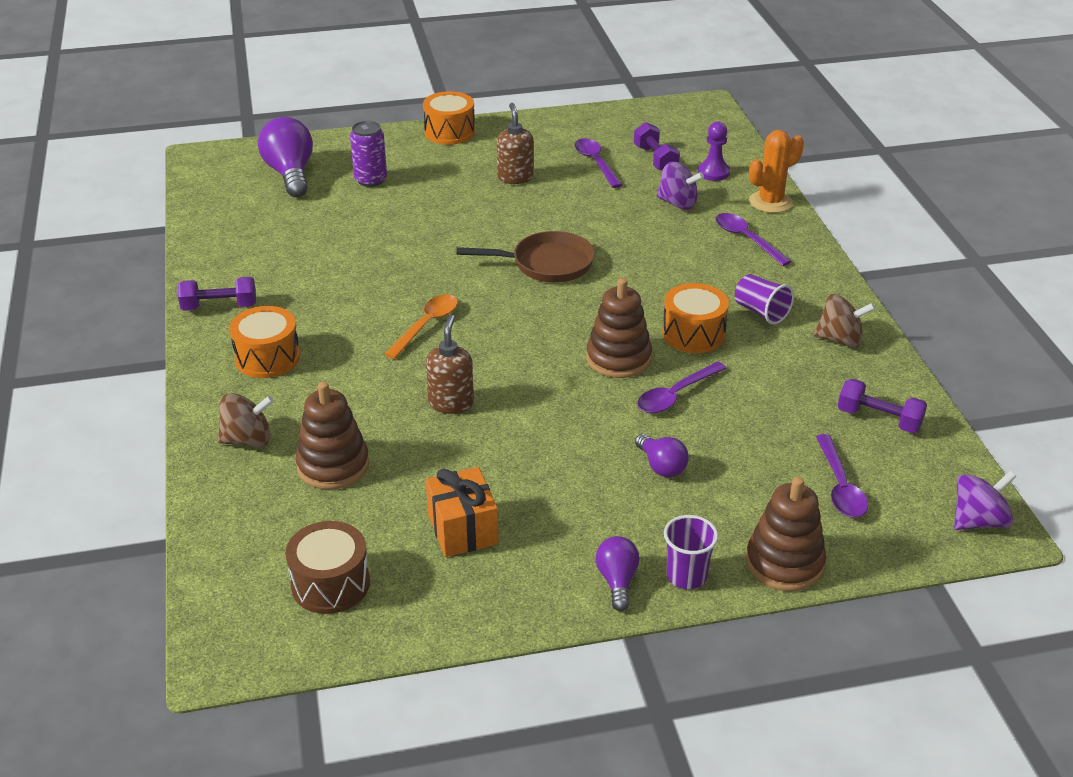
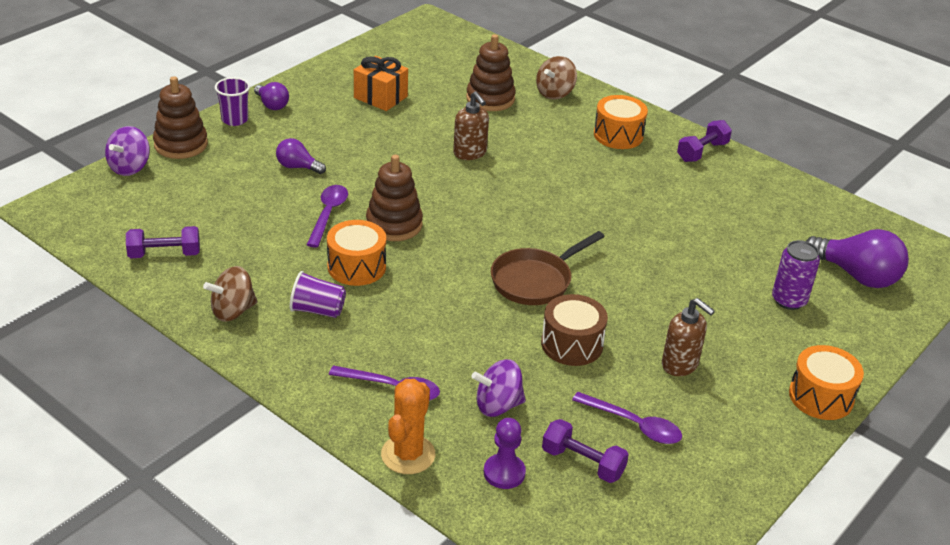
camera: 140 degrees right, 0 degrees up
brown drum [285,521,370,614] -> brown drum moved to [541,294,608,366]
orange spoon [385,294,458,359] -> none
purple spoon [816,434,868,518] -> none
purple spinning top [954,471,1016,530] -> purple spinning top moved to [105,126,150,176]

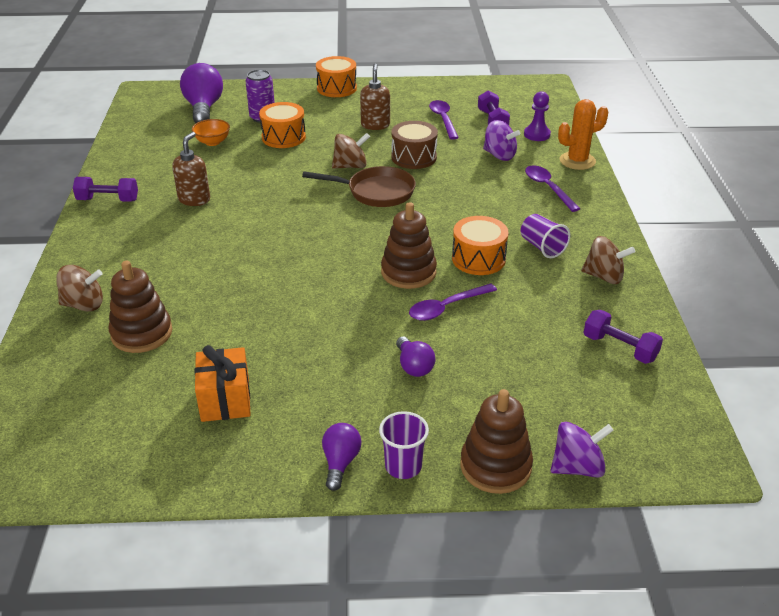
camera: 130 degrees left, 0 degrees up
brown soap dispenser [453,91,489,160] -> brown soap dispenser moved to [172,132,210,206]
orange drum [594,95,648,149] -> orange drum moved to [259,102,306,148]
none -> orange bowl [192,119,230,146]
none -> brown spinning top [332,133,370,169]

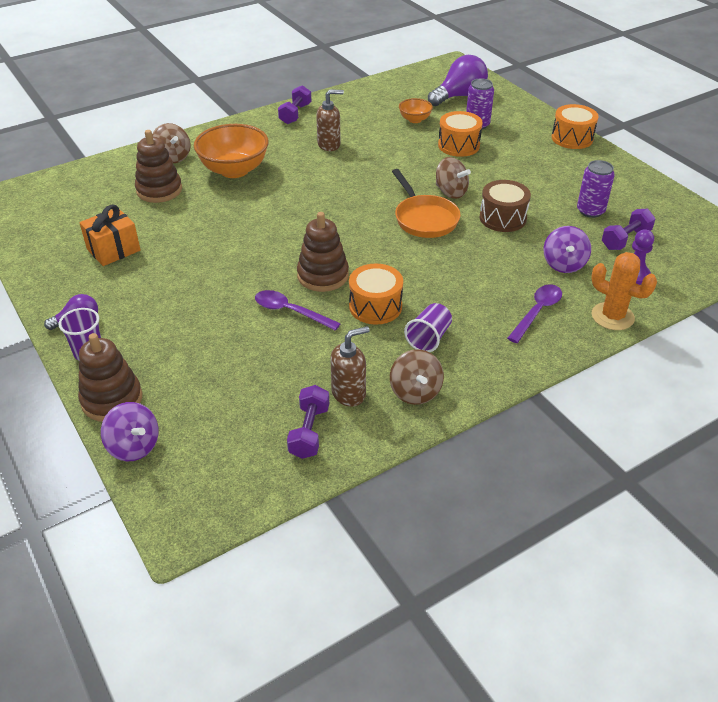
camera: 60 degrees right, 5 degrees up
purple dumbbell [73,177,138,202] -> purple dumbbell turned 45 degrees clockwise [278,85,311,124]
brown pan [302,166,416,207] -> orange pan [392,169,461,238]
brown soap dispenser [360,64,390,130] -> brown soap dispenser moved to [330,326,370,407]
purple light bulb [396,336,435,377] -> none
purple spoon [429,100,459,140] -> purple can [577,160,615,218]
none -> orange bowl [194,124,269,178]

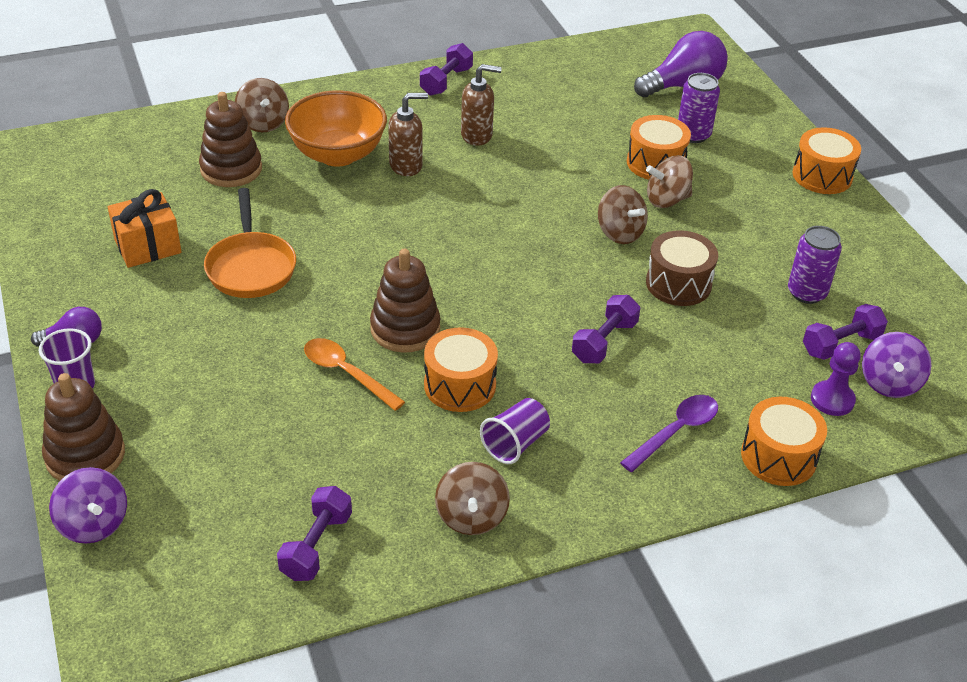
camera: 10 degrees right, 0 degrees up
purple spoon [255,290,341,331] -> orange spoon [304,338,405,411]
brown soap dispenser [330,326,370,407] -> brown soap dispenser moved to [388,93,428,176]
orange pan [392,169,461,238] -> orange pan moved to [204,188,296,298]
orange bowl [399,98,433,123] -> none
purple spinning top [544,226,591,273] -> purple spinning top moved to [862,332,931,398]
orange cactus [591,252,657,330] -> orange drum [741,397,827,486]
none -> purple dumbbell [572,295,640,363]
none -> brown spinning top [646,155,693,208]

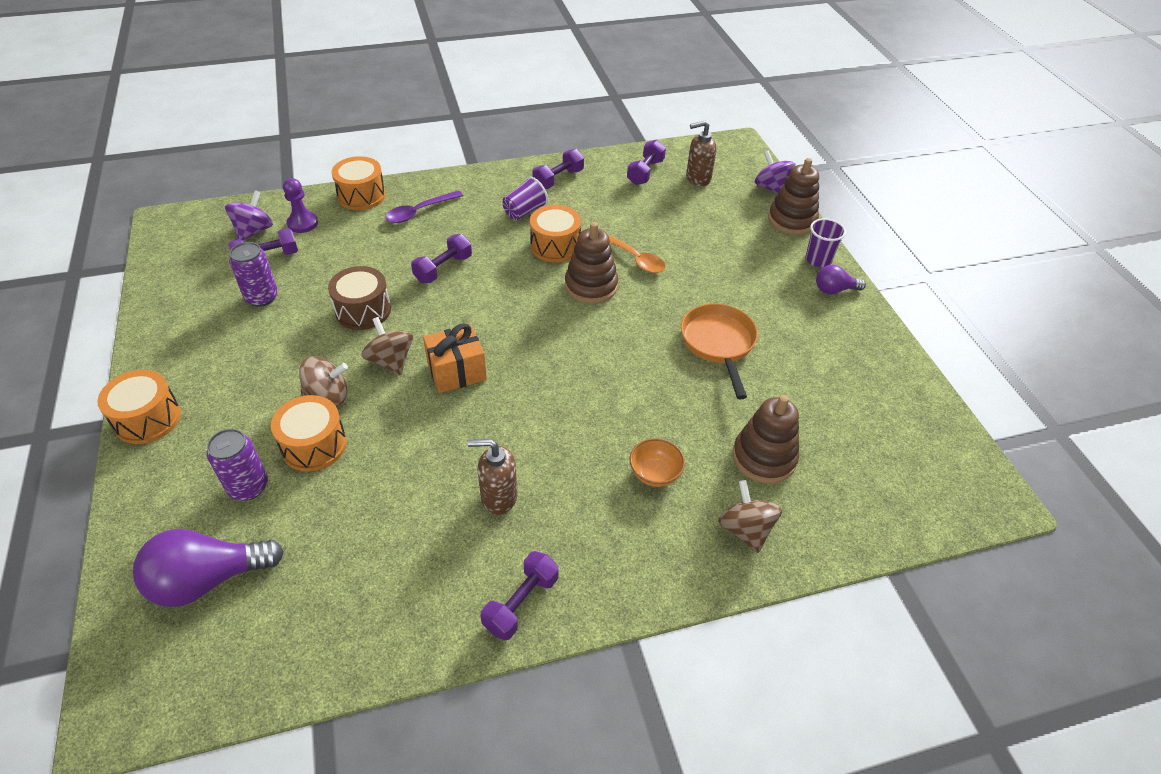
camera: 175 degrees left, 5 degrees up
orange gift [108,189,182,268] -> orange gift moved to [423,323,487,393]
orange bowl [285,91,387,167] -> orange bowl [630,438,685,487], size x0.51
brown soap dispenser [388,93,428,176] -> brown soap dispenser moved to [686,121,717,186]
brown spinning top [435,462,510,535] -> purple dumbbell [532,149,584,189]

